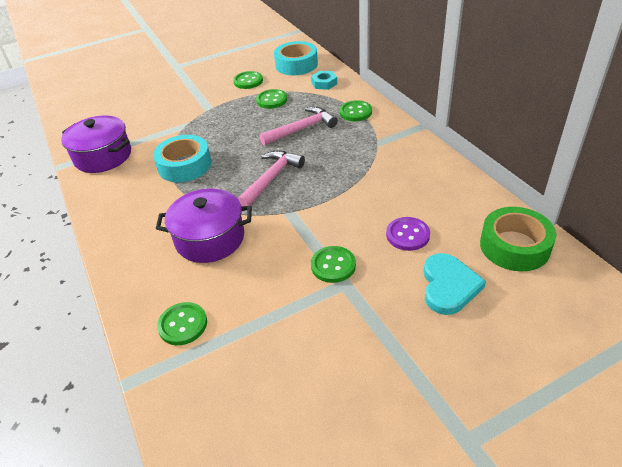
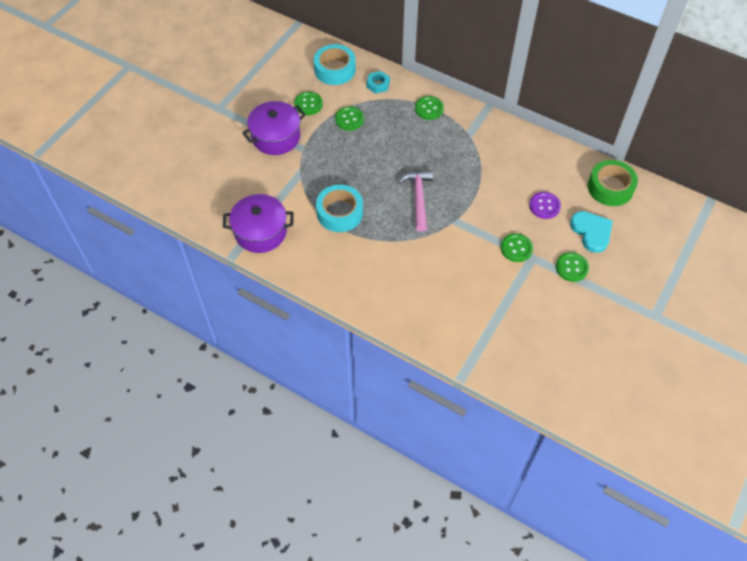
camera: 35 degrees left, 15 degrees up
purple pot [156,188,252,263] -> purple pot moved to [242,101,306,155]
green button [157,302,207,345] -> green button moved to [556,252,589,282]
pink hammer [259,107,338,145] -> none

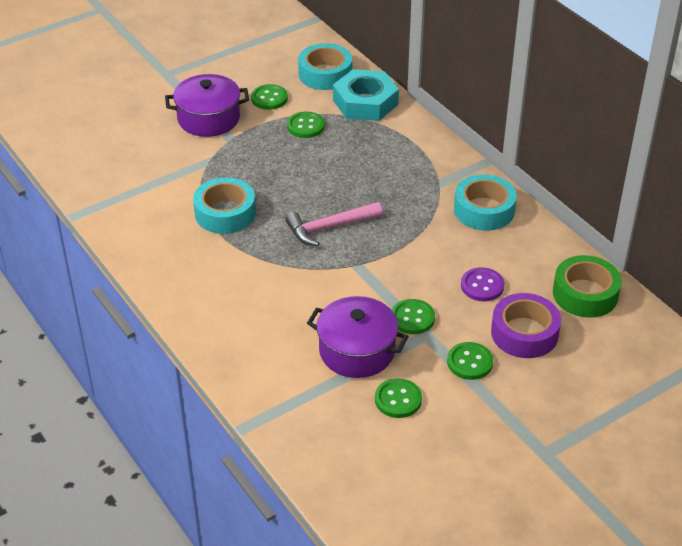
camera: 25 degrees right, 15 degrees down
purple pot [223,194,294,253] -> purple pot moved to [307,296,409,378]
turquoise nut [367,71,390,94] -> turquoise nut [333,69,399,121], size x2.03
pink hammer [398,170,433,232] -> pink hammer turned 135 degrees counterclockwise [285,202,382,246]
green button [415,96,444,120] -> green button moved to [375,378,422,418]
turquoise heart [570,211,613,253] -> purple tape [491,293,561,358]
none -> turquoise tape [454,174,517,231]

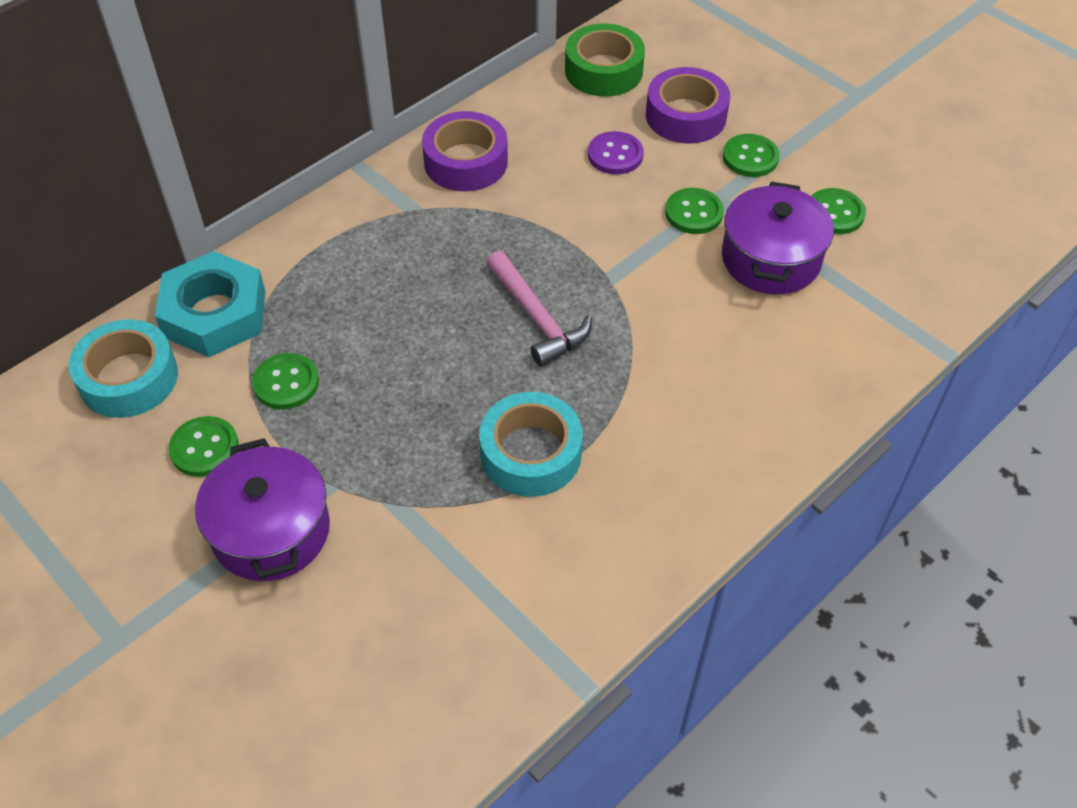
camera: 100 degrees left, 10 degrees up
turquoise tape [454,174,517,231] -> purple tape [422,111,508,192]

